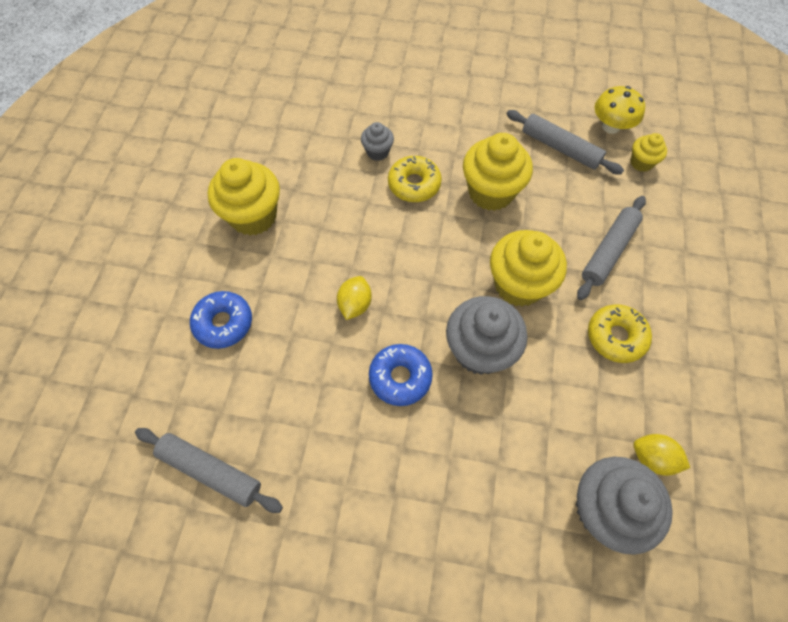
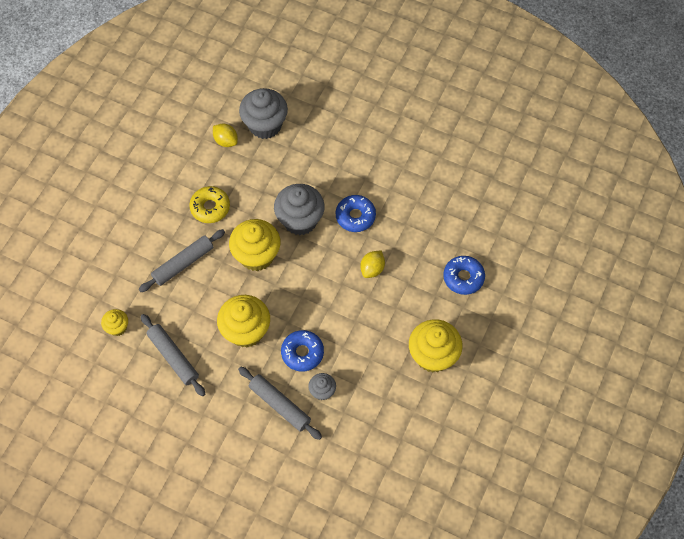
camera: 165 degrees left, 0 degrees up
grey rolling pin [135,428,283,513] -> grey rolling pin moved to [238,367,322,440]
yellow donut [388,156,442,202] -> blue donut [281,330,324,372]
yellow mushroom [594,86,645,134] -> none

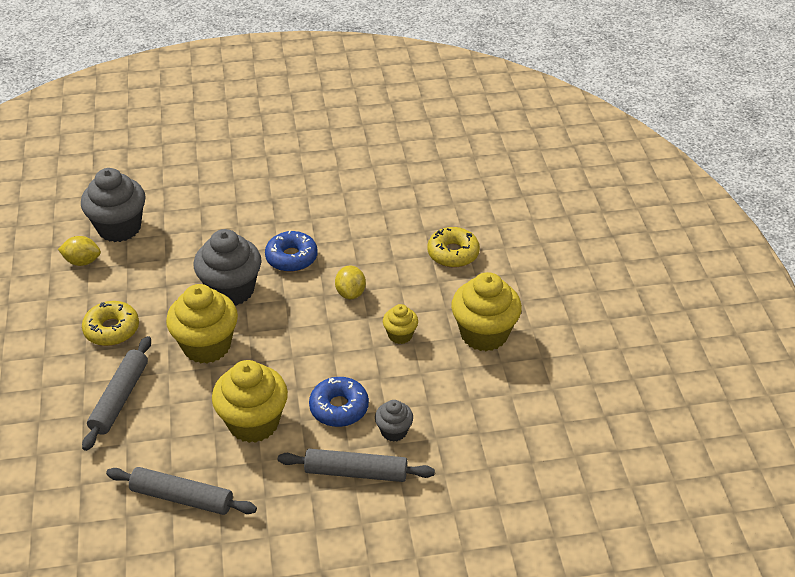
camera: 35 degrees left, 20 degrees down
yellow cupcake [101,309,128,336] -> yellow cupcake moved to [383,304,418,344]
blue donut [443,256,485,295] -> yellow donut [427,227,480,268]

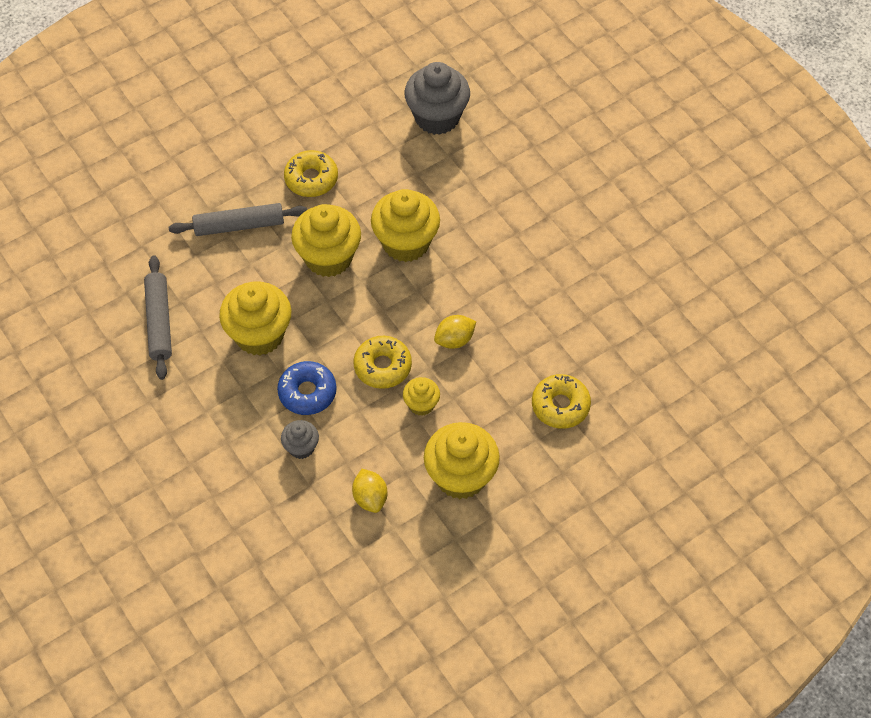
camera: 65 degrees right, 15 degrees up
yellow lemon [58,236,101,266] -> yellow lemon moved to [352,469,387,513]
grey cupcake [194,229,262,306] -> yellow cupcake [371,189,440,262]
blue donut [265,231,318,272] -> none
grey rolling pin [278,449,435,482] -> none
none -> yellow donut [353,336,412,389]

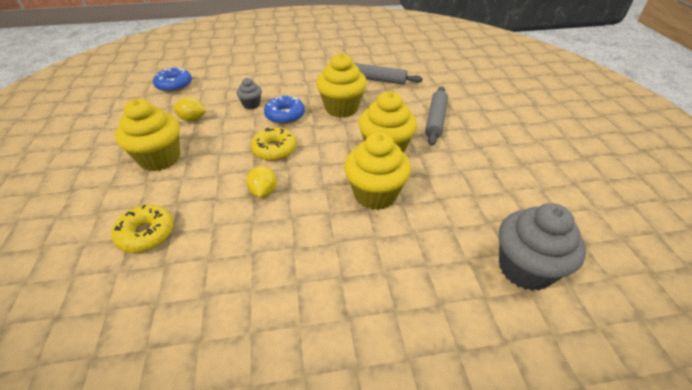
camera: 115 degrees right, 15 degrees down
yellow donut [284,150,338,197] -> none
yellow cupcake [403,377,440,416] -> none
none -> blue donut [153,67,192,92]

